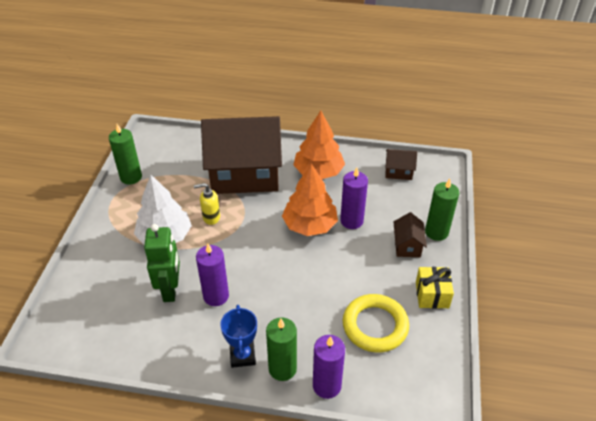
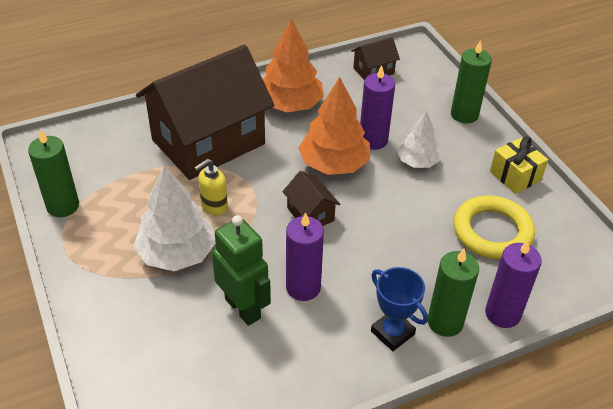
camera: 35 degrees left, 0 degrees up
brown house [394,212,427,257] -> brown house moved to [283,171,340,226]
none -> white tree [397,111,440,168]

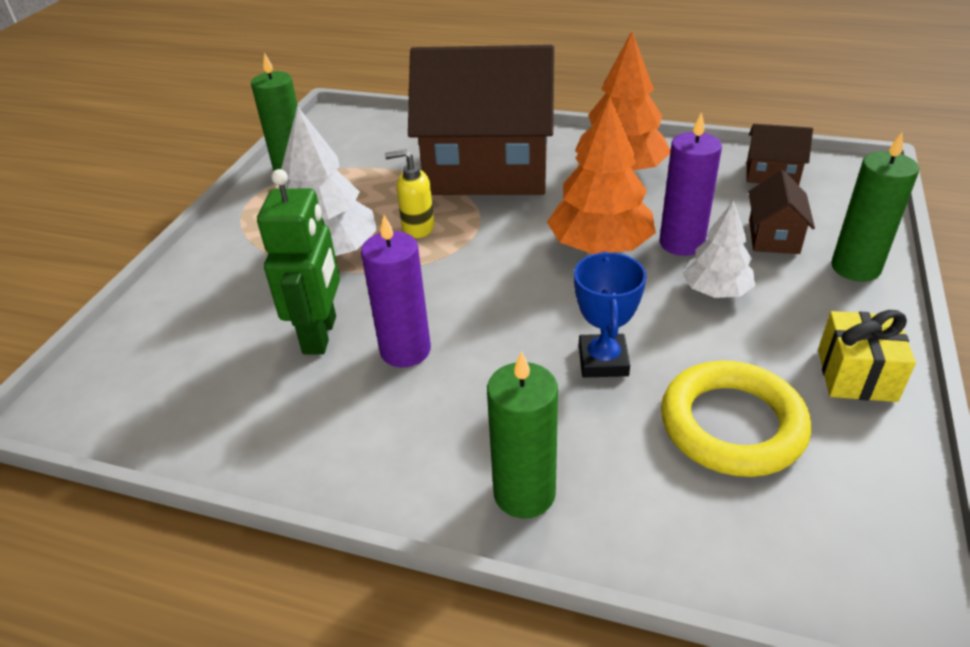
camera: 45 degrees right, 5 degrees down
brown house [283,171,340,226] -> brown house moved to [749,170,815,254]
blue trophy [371,267,428,351] -> blue trophy moved to [574,252,646,377]
purple candle [485,240,542,328] -> none

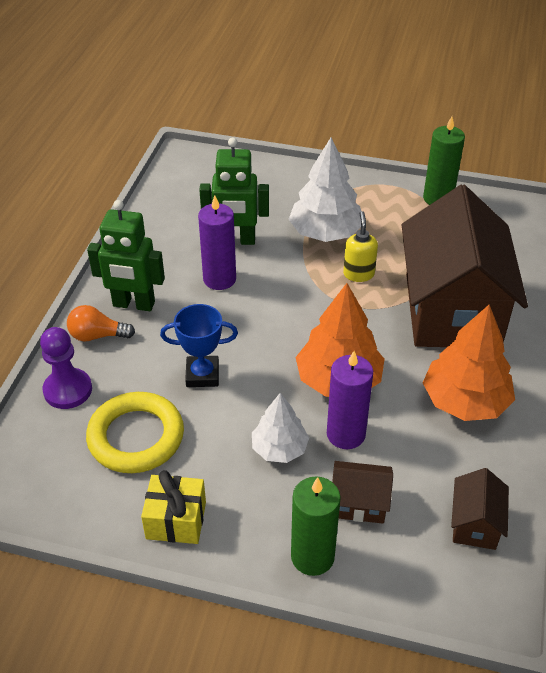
camera: 85 degrees right, 5 degrees up
green candle [487,351,558,518] -> orange light bulb [67,305,135,341]
none -> purple pawn [40,327,92,409]
none -> green robot [87,200,165,311]

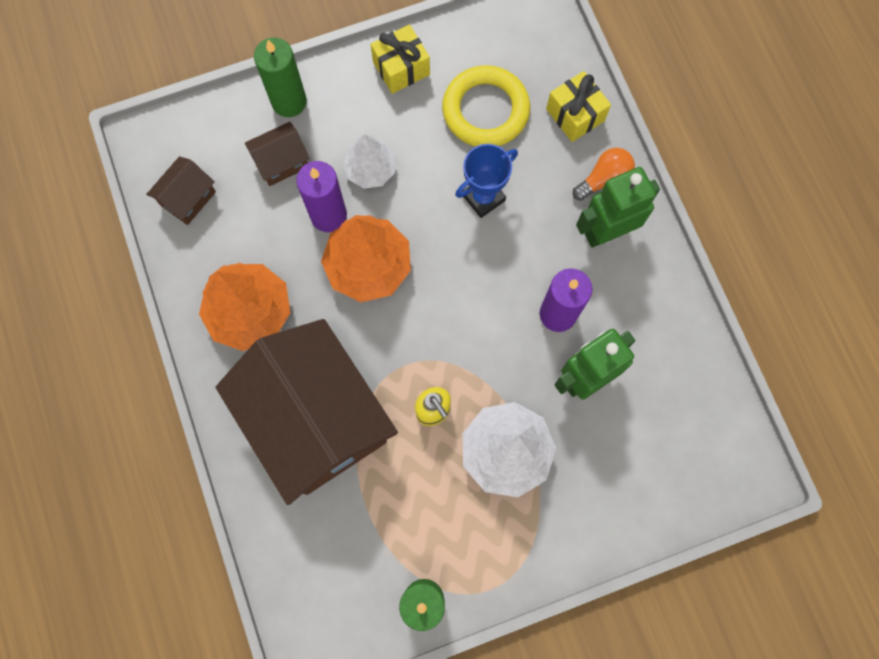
camera: 145 degrees right, 30 degrees up
purple pawn [40,327,92,409] -> yellow gift [546,71,611,142]
brown house [451,468,509,550] -> brown house turned 60 degrees clockwise [146,156,216,225]

